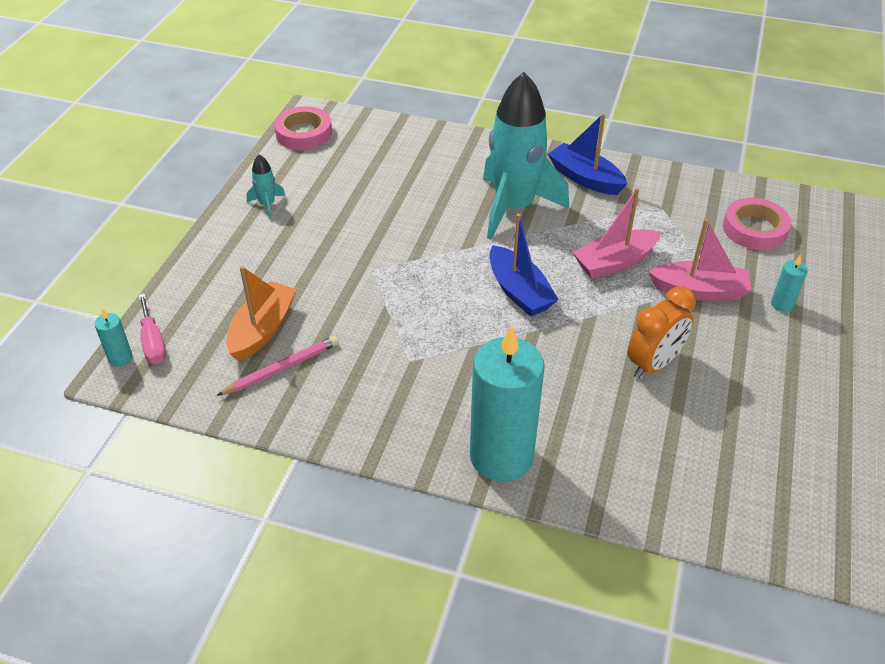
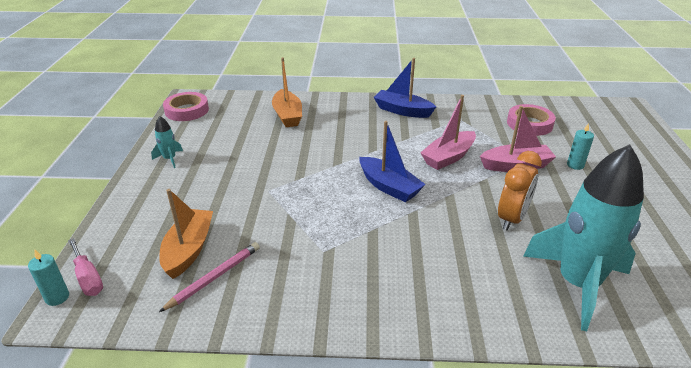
camera: 15 degrees left, 10 degrees down
turquoise candle [470,325,545,482] -> none
turquoise rocket [483,72,569,240] -> turquoise rocket moved to [523,144,644,331]
none -> orange boat [272,57,302,127]

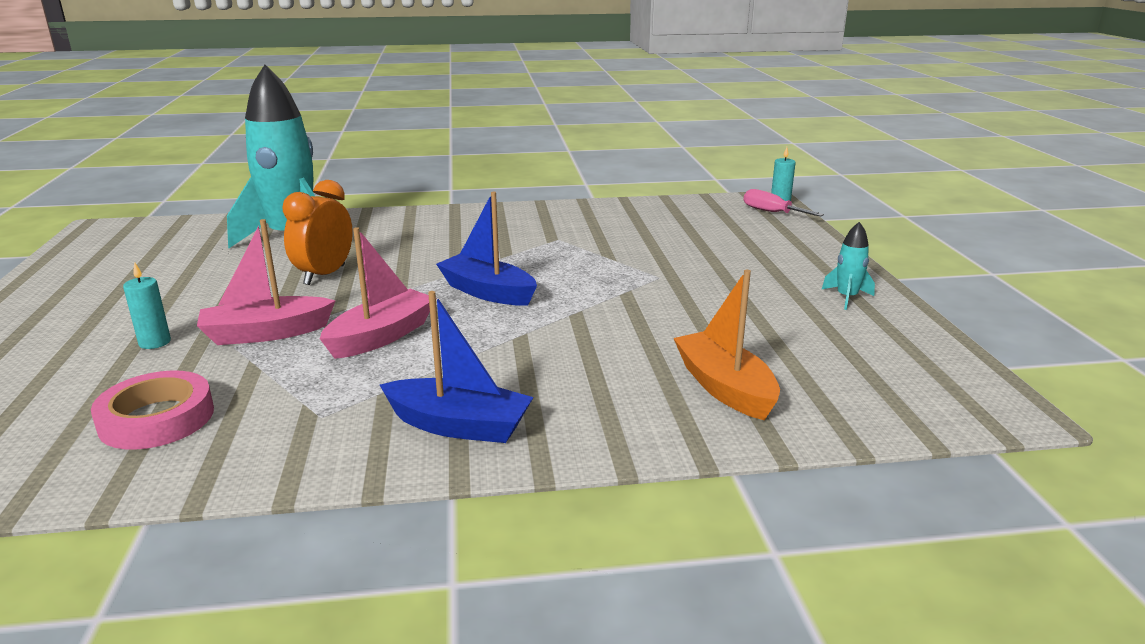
camera: 170 degrees right, 10 degrees down
orange boat [159,189,213,279] -> none
pink pencil [159,242,260,312] -> none
pink tape [163,92,209,121] -> none

